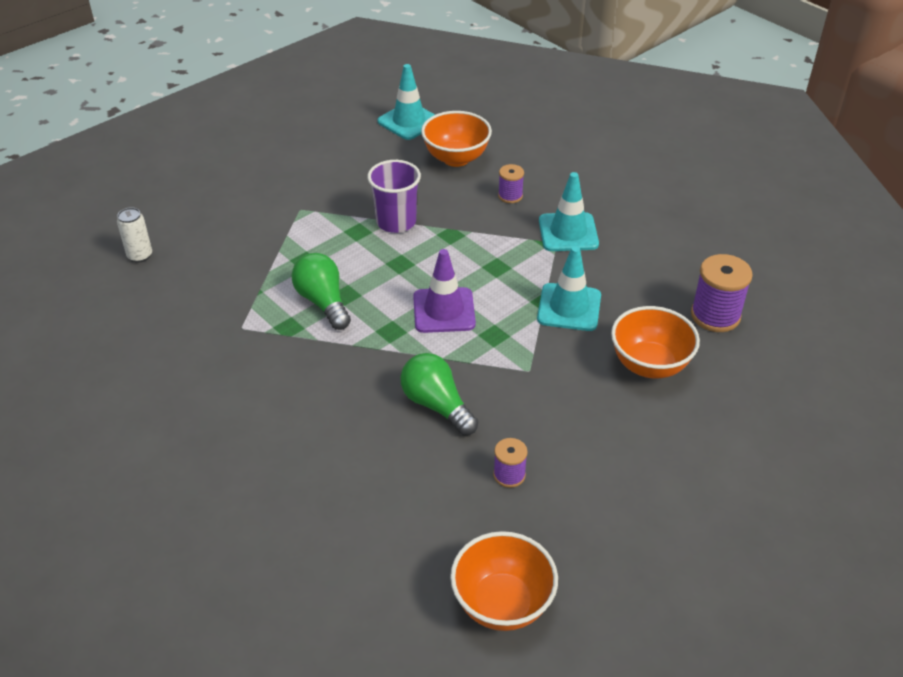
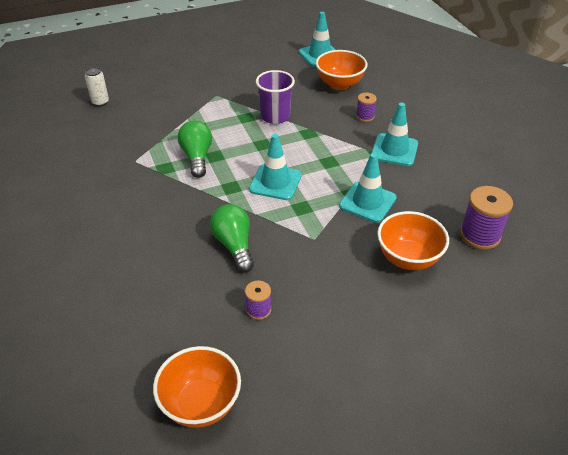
camera: 20 degrees right, 0 degrees up
purple traffic cone [413,249,476,333] -> turquoise traffic cone [249,134,302,200]

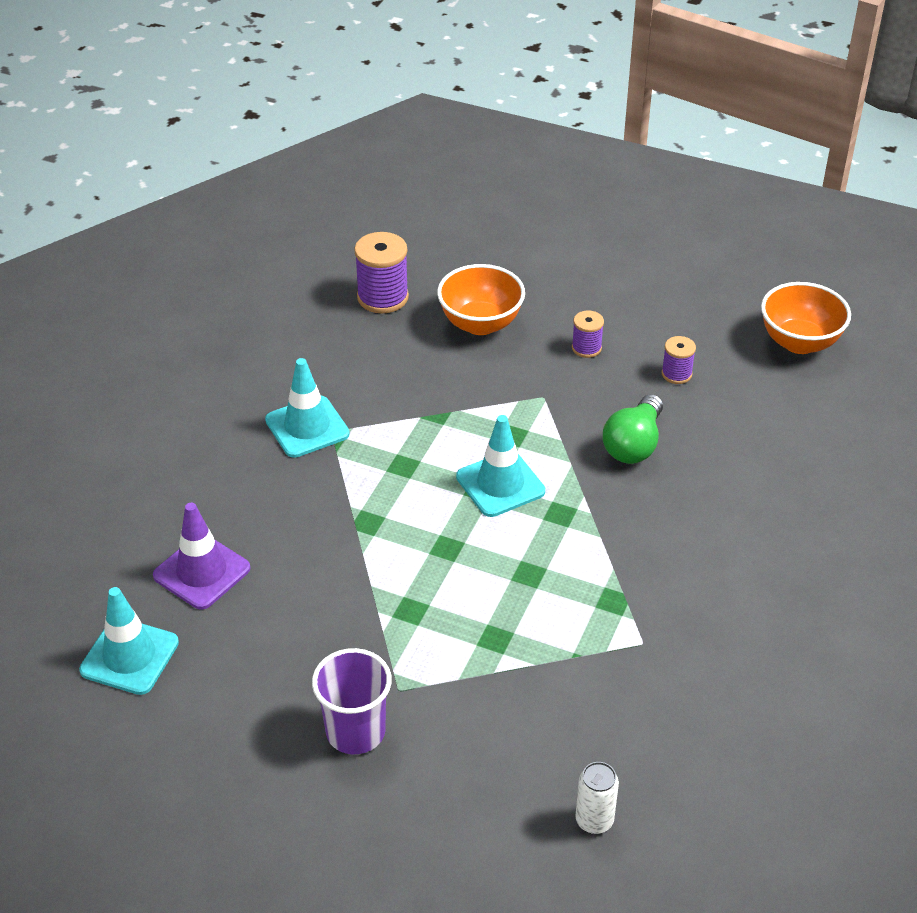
camera: 135 degrees left, 0 degrees up
green light bulb [178,120,212,178] -> none
purple cup [256,70,295,124] -> purple cup moved to [312,648,392,754]
orange bowl [316,50,368,90] -> purple traffic cone [153,503,250,610]
turquoise traffic cone [339,153,397,223] -> none
purple spool [356,93,377,122] -> purple spool moved to [572,310,604,358]

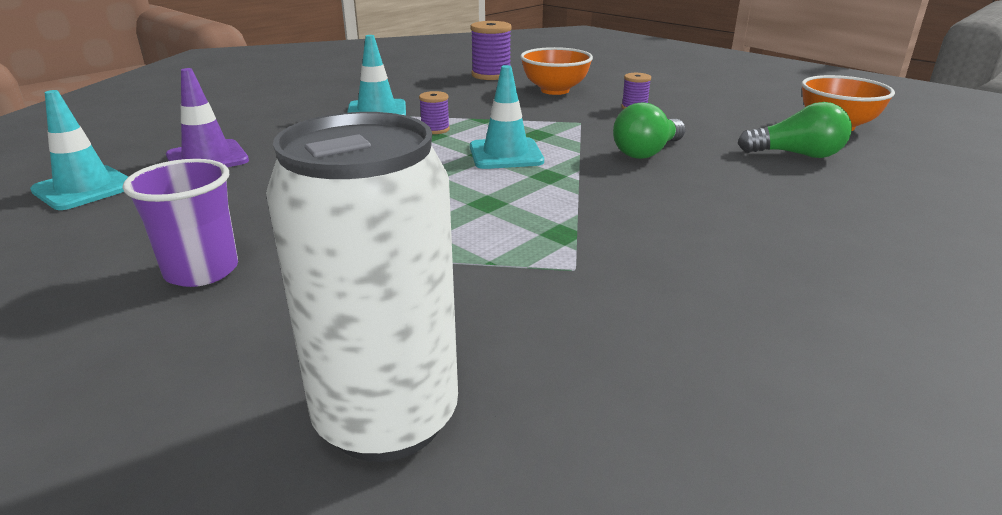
camera: 20 degrees right, 15 degrees down
white can [575,762,619,834] -> white can [266,112,458,462], size x2.40
purple spool [662,336,696,384] -> purple spool moved to [419,91,450,134]
none -> green light bulb [738,102,852,158]

